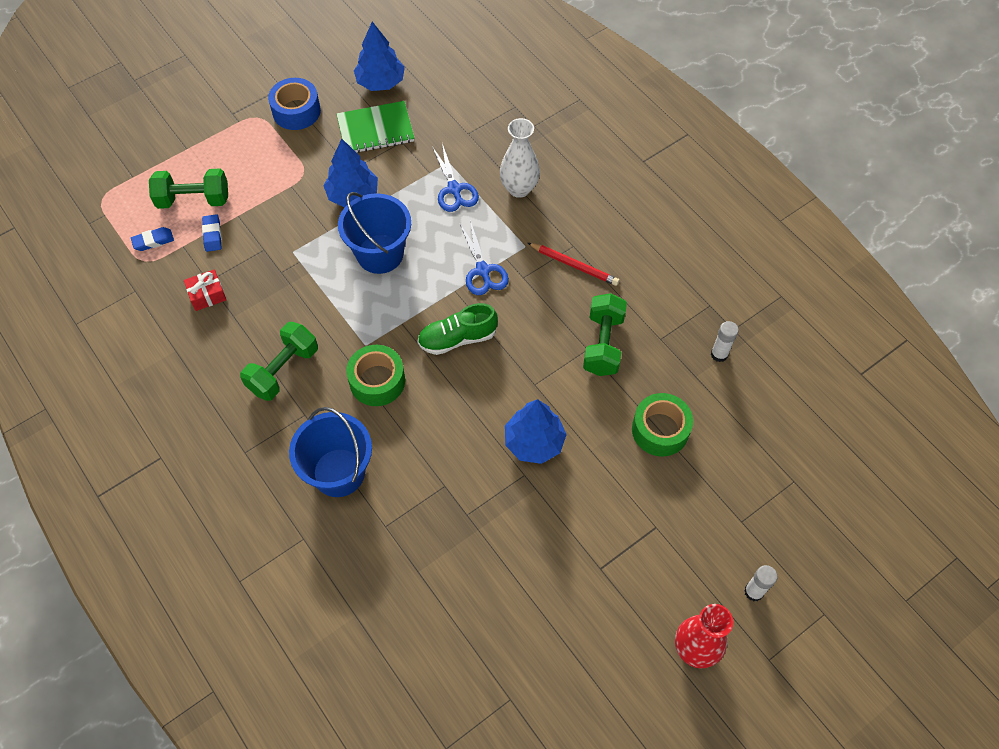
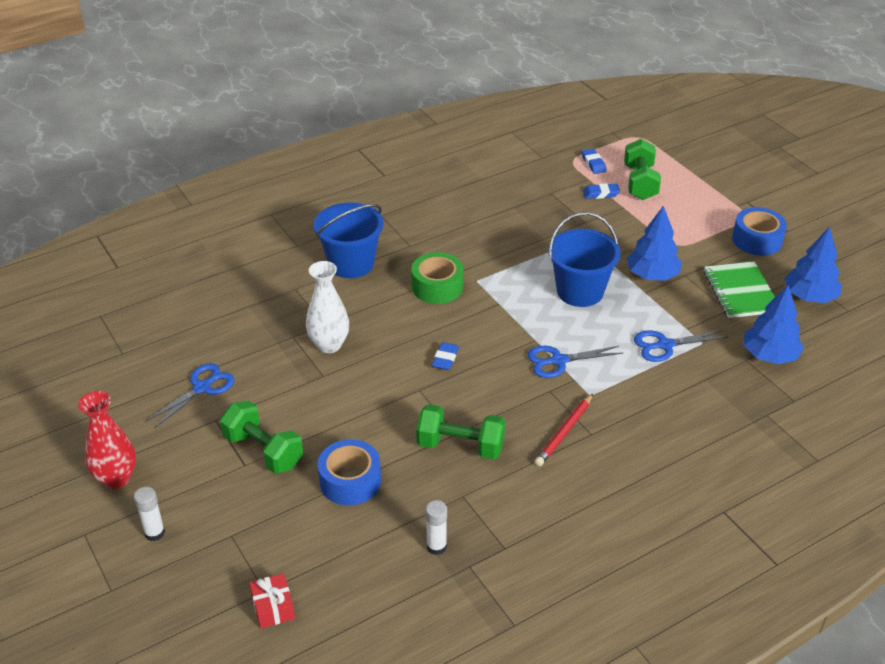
camera: 95 degrees right, 20 degrees down
red gift [184,269,226,311] -> red gift moved to [249,573,295,628]
green dumbbell [240,322,318,401] -> green dumbbell moved to [220,401,303,474]
green shoe [417,303,498,355] -> none
white vase [500,118,540,198] -> white vase moved to [306,261,349,353]
blue tree [505,399,567,464] -> blue tree moved to [743,285,804,364]
green tape [632,393,693,456] -> blue tape [318,439,381,505]
none -> blue scissors [146,363,234,429]
none -> blue eraser [432,342,459,370]

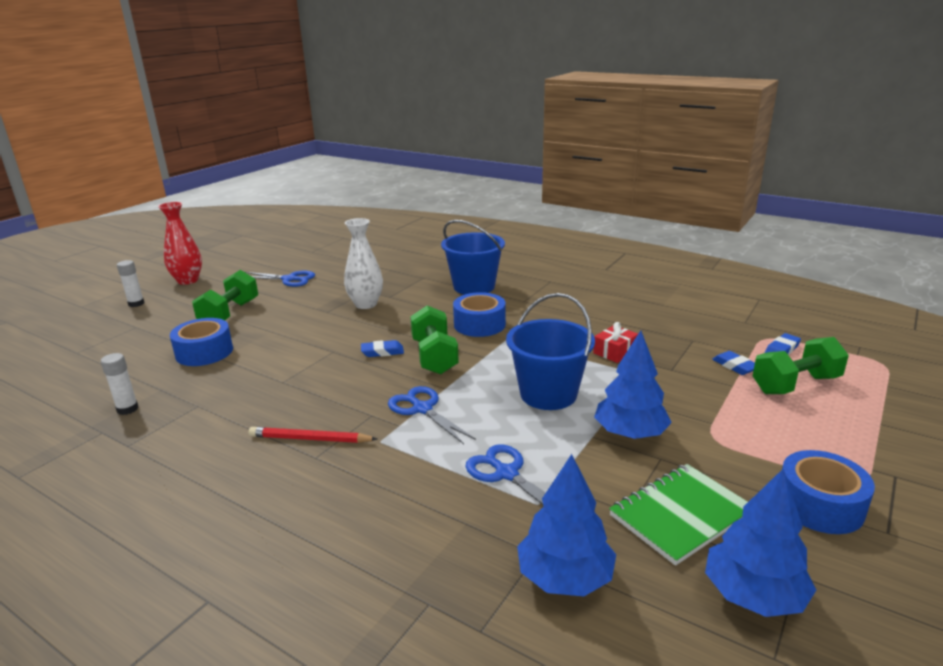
camera: 65 degrees right, 15 degrees down
red gift [249,573,295,628] -> red gift moved to [593,322,638,363]
green tape [411,252,463,304] -> blue tape [453,292,506,337]
green dumbbell [416,404,505,459] -> green dumbbell moved to [410,306,459,374]

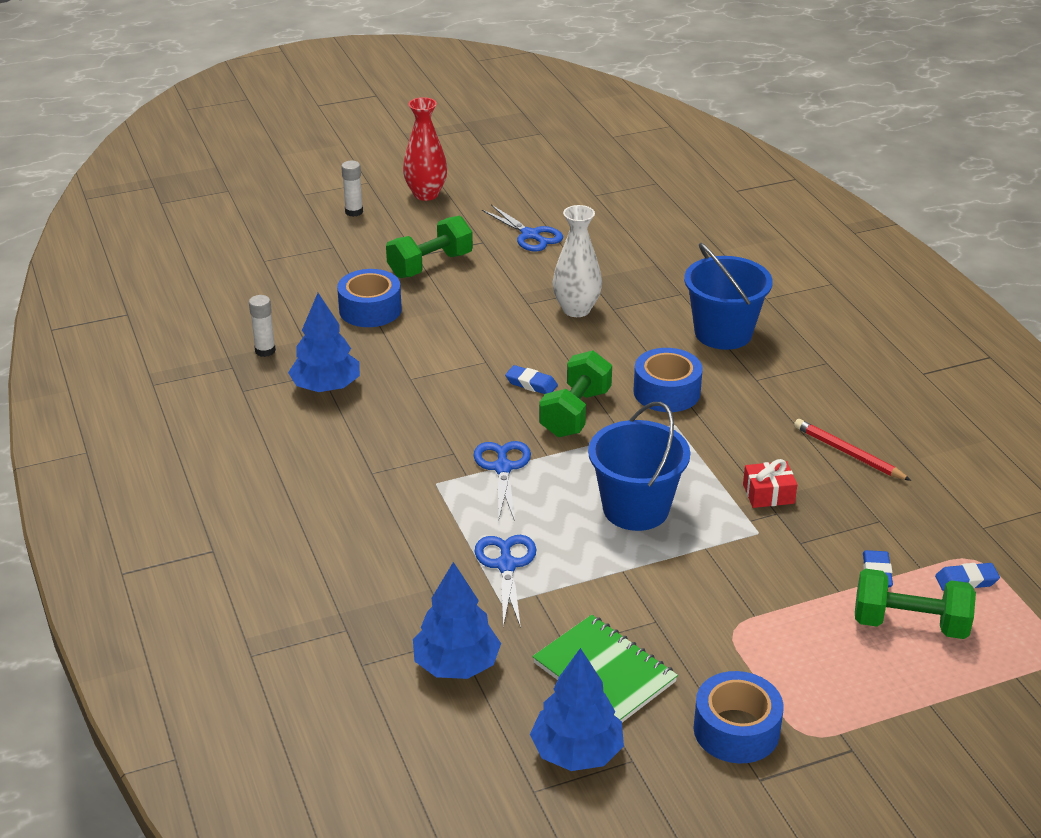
camera: 35 degrees right, 10 degrees up
red pencil [249,427,377,443] -> red pencil moved to [794,419,911,481]
blue tree [594,331,672,439] -> blue tree moved to [288,293,360,392]
green notebook [609,464,748,566] -> green notebook turned 45 degrees clockwise [532,615,678,722]

